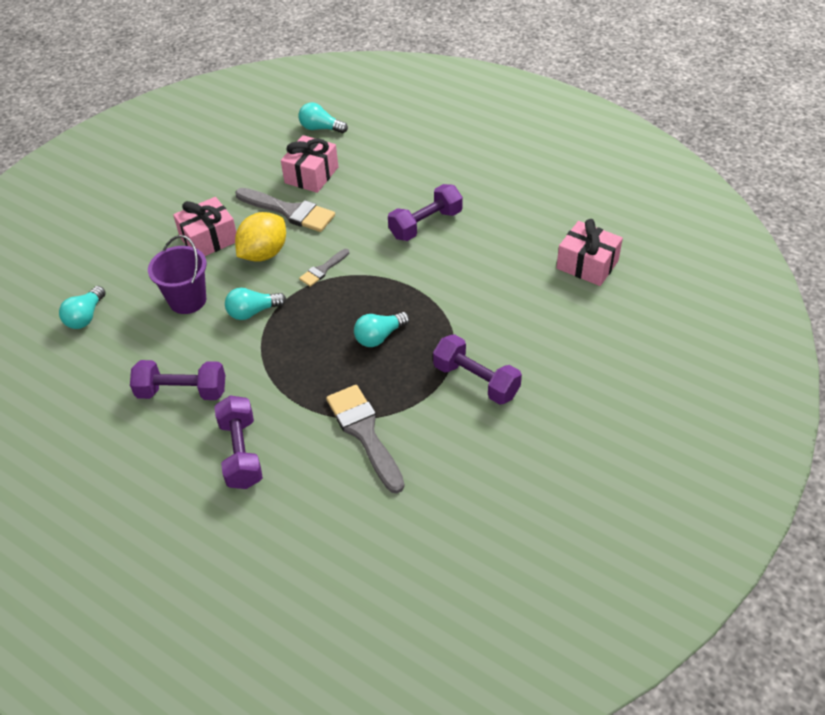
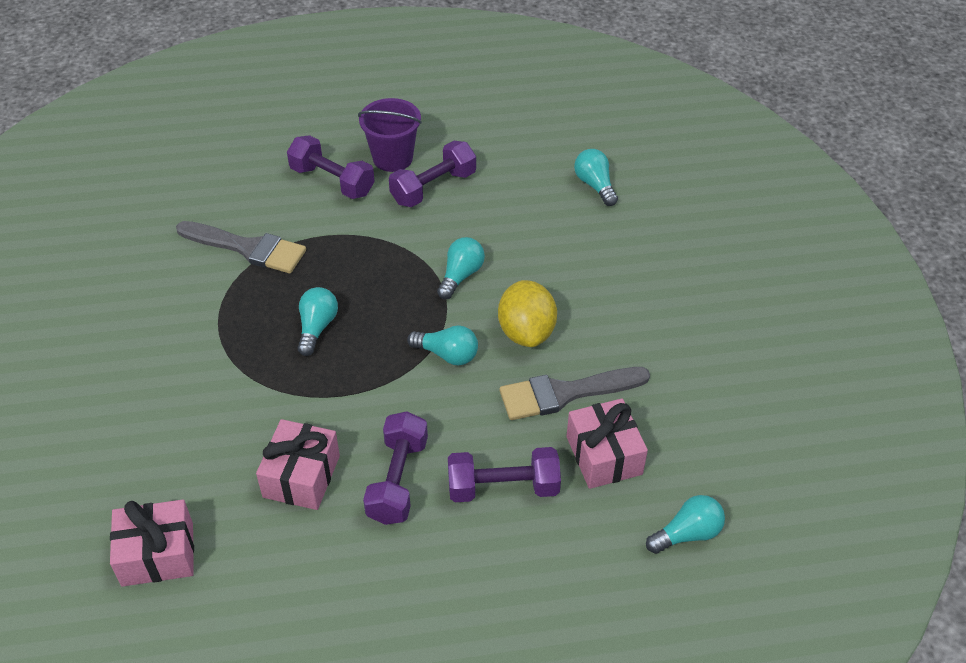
camera: 135 degrees right, 0 degrees up
purple bucket [148,235,207,314] -> purple bucket moved to [358,98,422,172]
pink gift [173,197,236,256] -> pink gift moved to [256,419,340,510]
grey brush [299,249,349,287] -> turquoise light bulb [407,326,478,365]
purple dumbbell [433,334,522,405] -> purple dumbbell moved to [448,447,561,502]

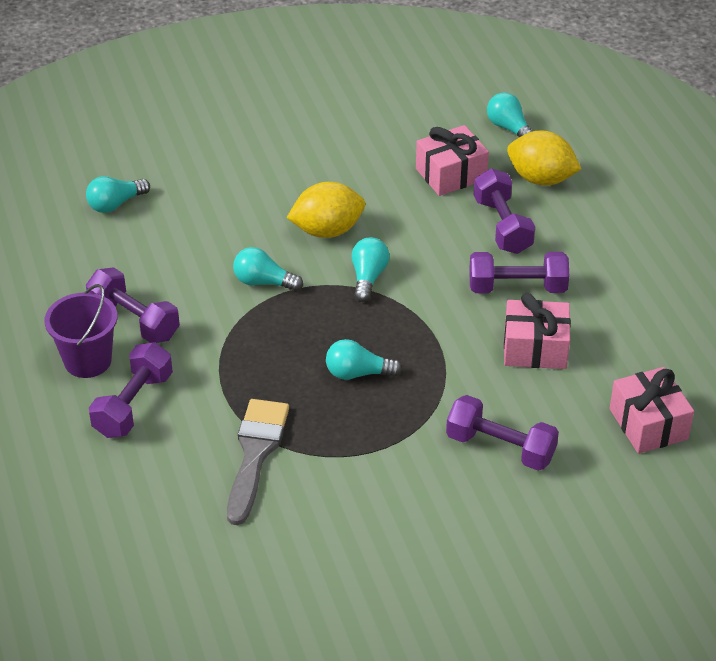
camera: 100 degrees left, 5 degrees down
grey brush [500,367,650,420] -> none
none -> purple dumbbell [446,395,559,471]
none -> yellow lemon [507,130,581,186]

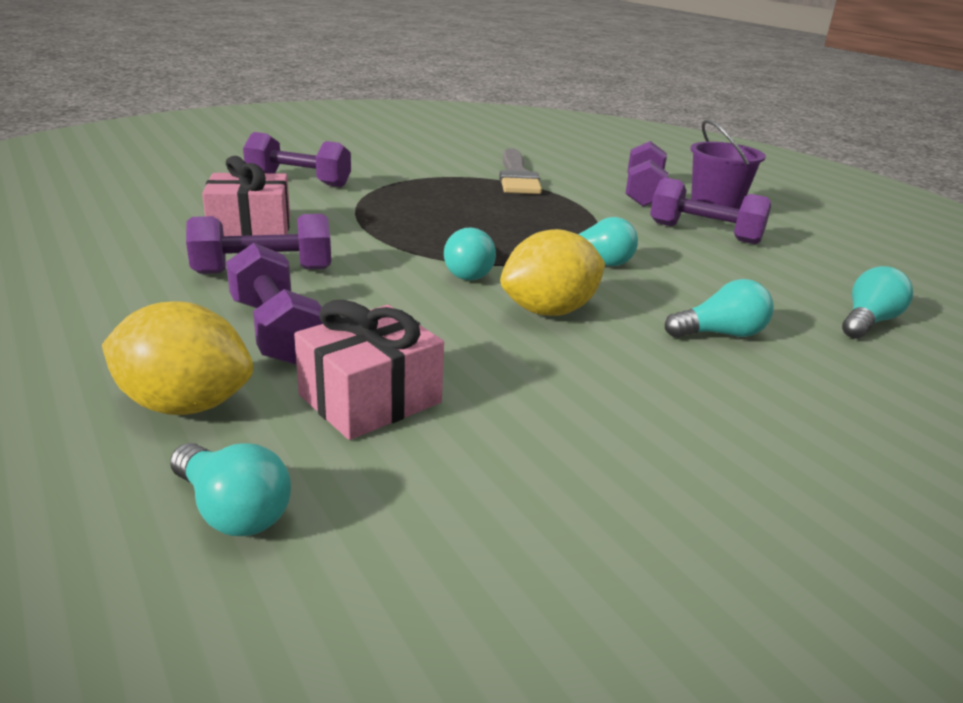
camera: 165 degrees right, 15 degrees down
turquoise light bulb [326,339,402,380] -> turquoise light bulb moved to [665,279,774,338]
pink gift [610,367,694,454] -> none

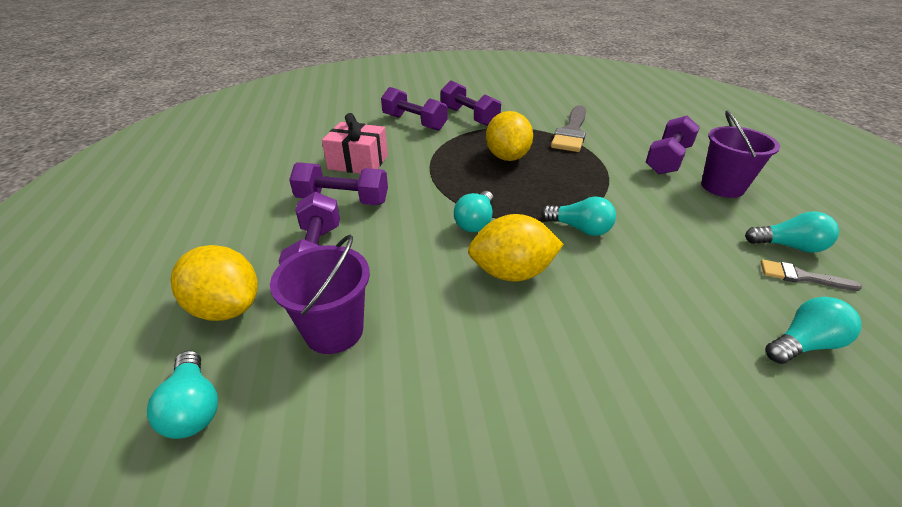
camera: 25 degrees right, 10 degrees up
pink gift [294,300,444,440] -> purple bucket [270,235,370,354]
purple dumbbell [650,177,771,244] -> purple dumbbell moved to [441,80,501,126]
turquoise light bulb [665,279,774,338] -> turquoise light bulb moved to [745,212,839,253]
none -> yellow lemon [486,111,533,161]
none -> grey brush [761,259,862,291]

